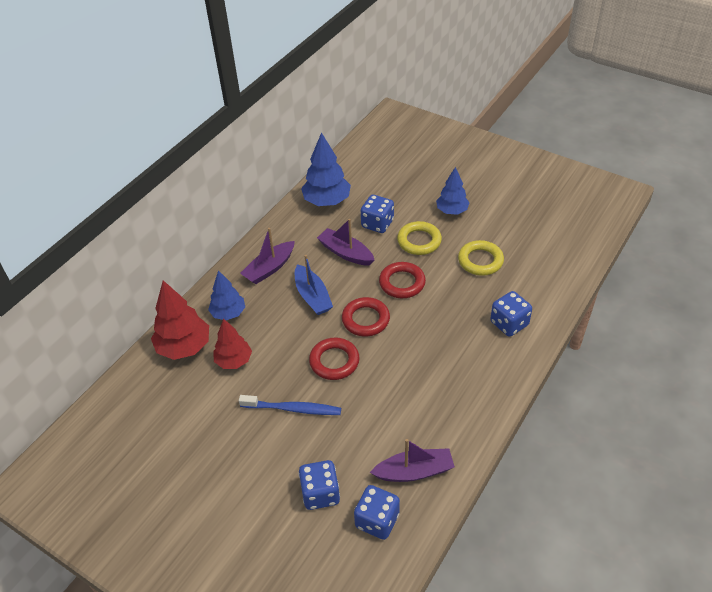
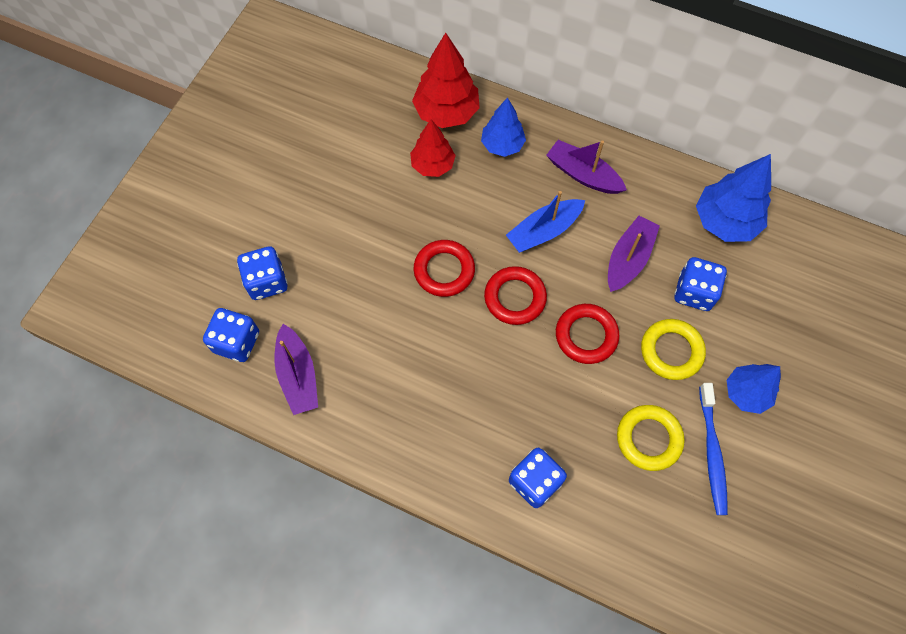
camera: 80 degrees right, 20 degrees up
blue toothbrush [239,395,341,415] -> blue toothbrush moved to [699,383,728,515]

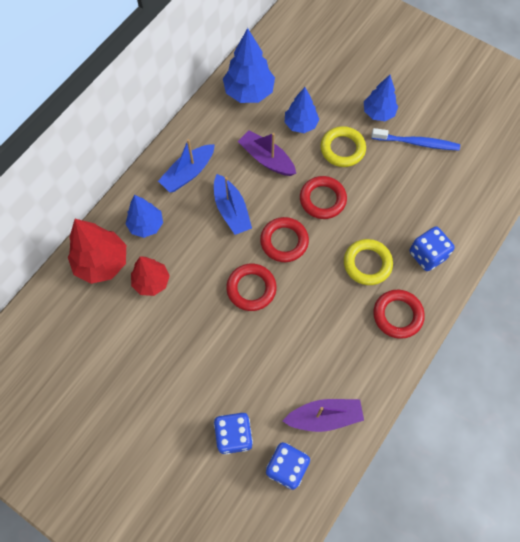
camera: 80 degrees left, 0 degrees up
purple boat [546,140,627,194] -> blue boat [158,139,215,192]
yellow ring [617,405,685,471] -> yellow ring moved to [344,239,393,285]
blue dice [674,257,727,311] -> blue tree [284,87,319,133]
none -> red ring [373,290,425,339]

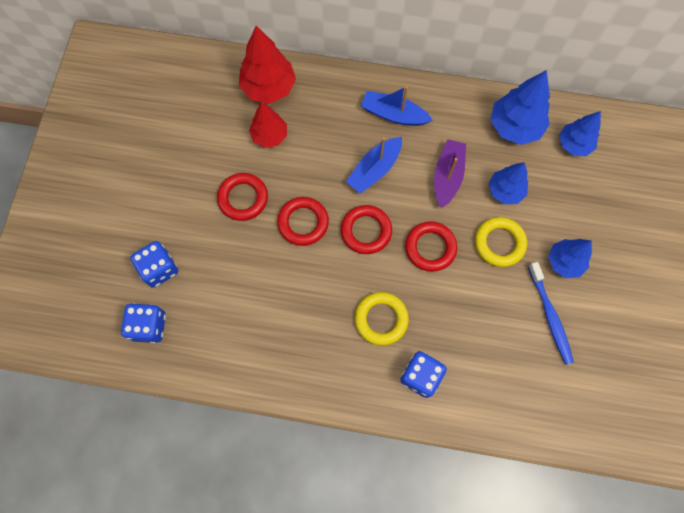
camera: 65 degrees right, 5 degrees up
blue tree [125,195,163,238] -> blue tree moved to [559,111,601,156]
purple boat [283,399,364,432] -> none
red ring [373,290,425,339] -> red ring moved to [217,173,268,221]

